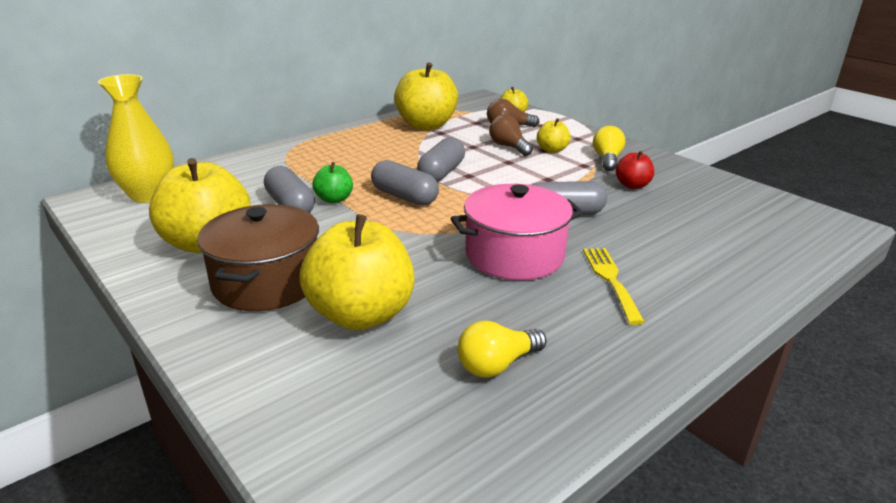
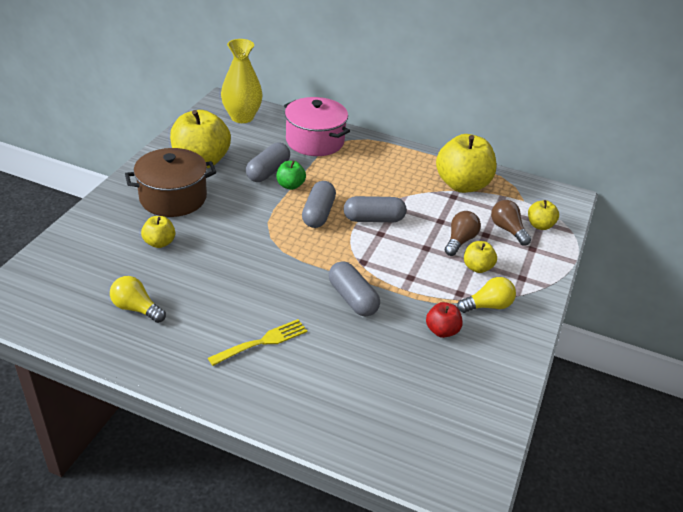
camera: 60 degrees right, 10 degrees up
yellow apple [299,214,414,330] -> yellow apple [141,216,175,248], size x0.49
pink pot [451,184,583,280] -> pink pot moved to [284,97,350,156]

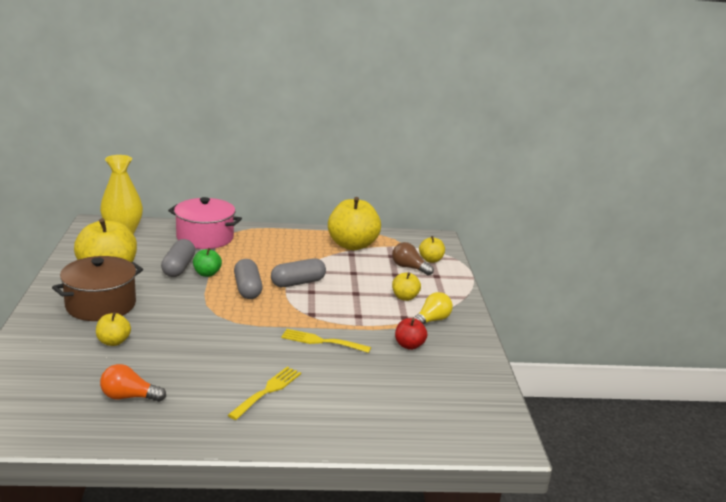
camera: 25 degrees left, 15 degrees down
yellow light bulb [110,276,166,323] -> orange light bulb [100,364,166,402]
grey capsule [329,261,380,316] -> yellow fork [281,329,371,353]
brown light bulb [445,211,481,256] -> none

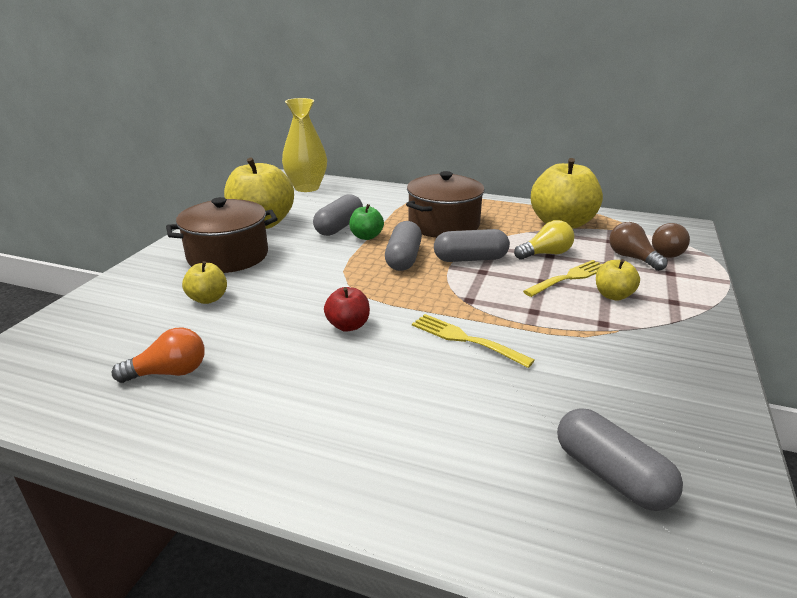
camera: 25 degrees right, 5 degrees up
orange light bulb [100,364,166,402] -> orange light bulb turned 135 degrees clockwise [112,327,205,383]
pink pot [168,197,242,249] -> none
yellow fork [228,367,301,420] -> yellow fork moved to [523,260,603,297]
red apple [395,318,427,350] -> red apple moved to [324,287,370,332]
yellow light bulb [413,292,453,325] -> yellow light bulb moved to [514,220,574,260]
yellow apple [419,236,445,263] -> brown light bulb [652,223,690,258]
none -> brown pot [406,171,485,238]
none -> grey capsule [557,408,683,511]

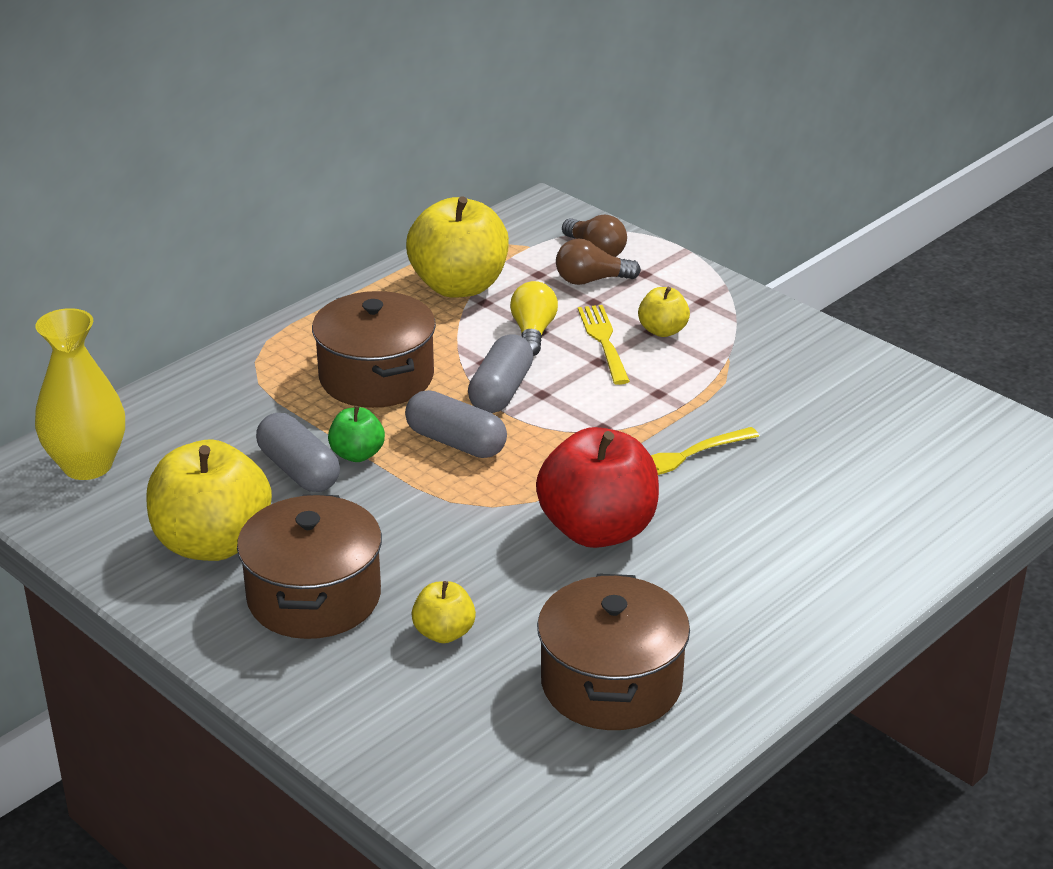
camera: 65 degrees left, 5 degrees up
orange light bulb [112,327,205,383] -> brown pot [537,574,690,730]
red apple [324,287,370,332] -> red apple [536,427,659,548], size x2.06
grey capsule [557,408,683,511] -> none

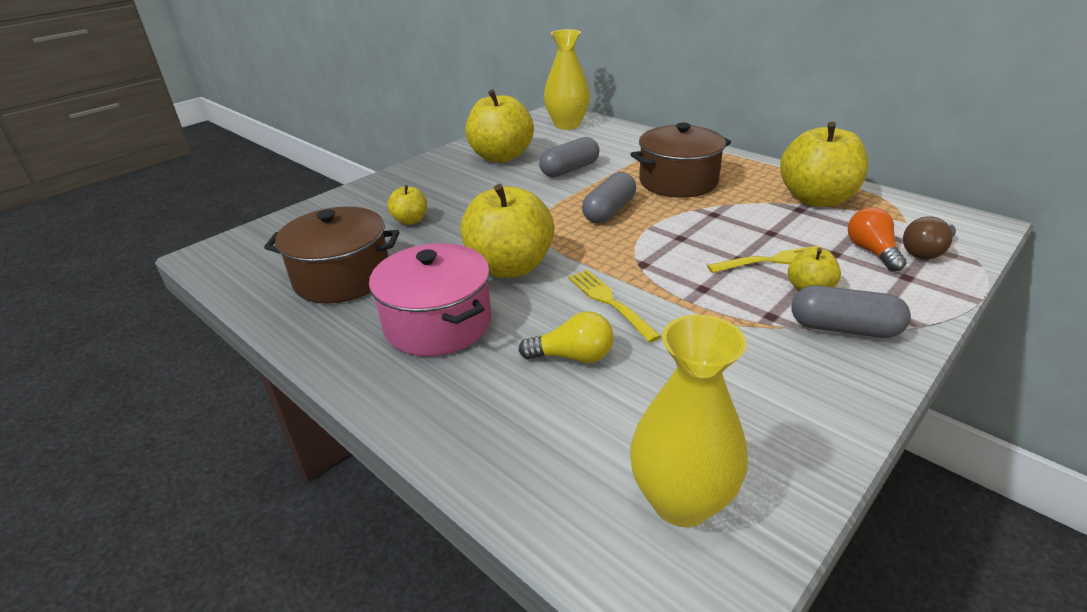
camera: 90 degrees right, 0 degrees up
brown pot [237,494,382,639] -> none
green apple [328,406,385,462] -> none
grey capsule [468,334,533,413] -> grey capsule moved to [791,285,911,338]
yellow light bulb [510,281,558,356] -> yellow light bulb moved to [518,311,614,363]
red apple [536,427,659,548] -> yellow apple [461,184,554,278]
brown light bulb [556,239,641,285] -> orange light bulb [848,207,907,272]
none -> pink pot [369,243,491,356]
none -> yellow vase [630,315,748,527]

